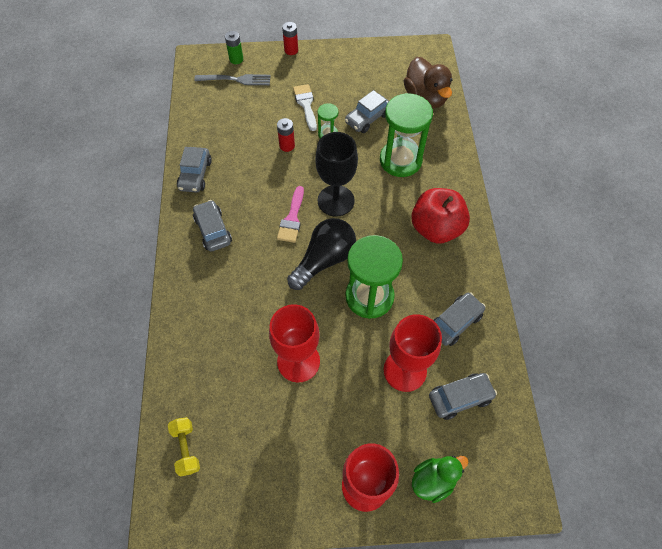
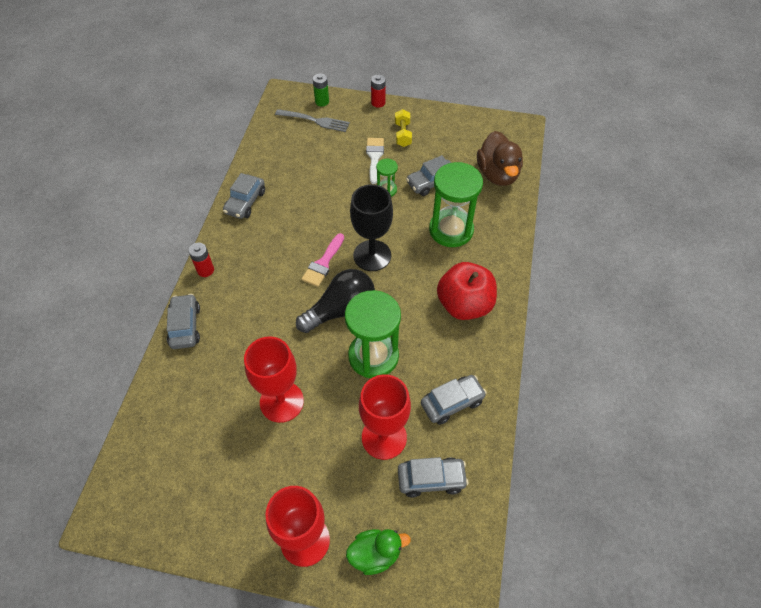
camera: 15 degrees right, 5 degrees down
yellow dumbbell [168,417,200,477] -> yellow dumbbell moved to [395,109,412,147]
grey car [193,200,232,251] -> grey car moved to [167,294,200,349]
red battery [277,118,295,152] -> red battery moved to [189,243,214,277]

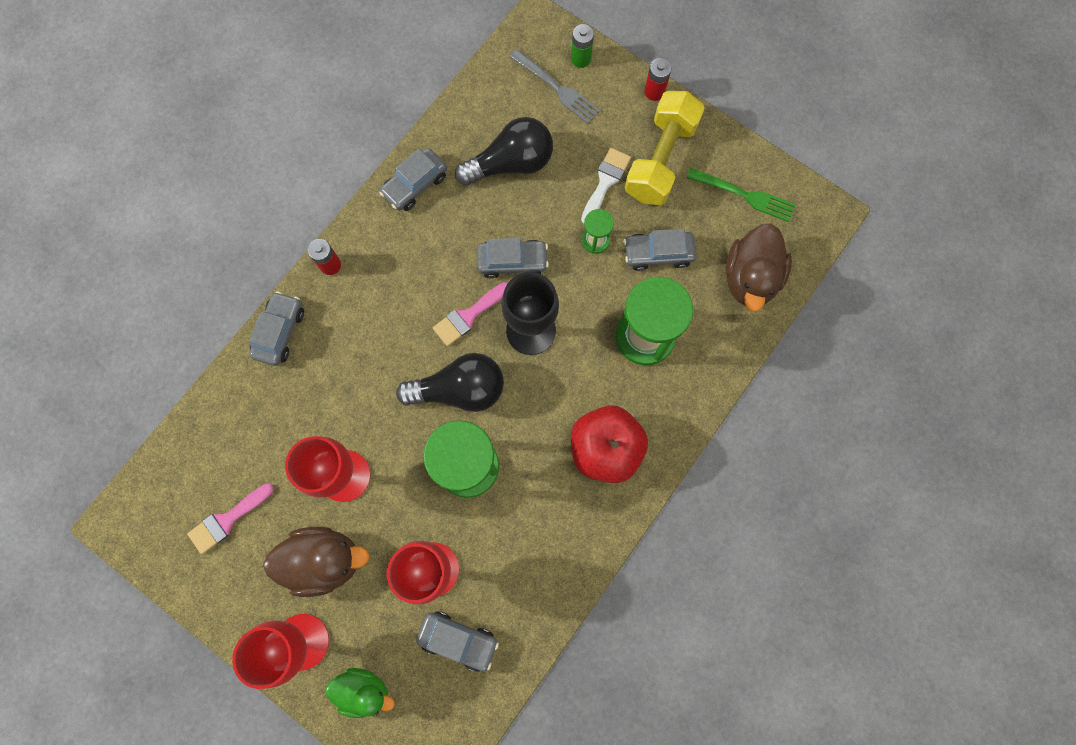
camera: 25 degrees right, 20 degrees up
yellow dumbbell [395,109,412,147] -> yellow dumbbell [625,91,705,206], size x1.97
grey car [421,375,487,425] -> grey car moved to [477,238,549,278]
none -> pink brush [187,484,274,554]
none -> brown duck [263,527,370,597]
none -> black light bulb [455,117,553,186]
none -> green fork [687,168,796,222]

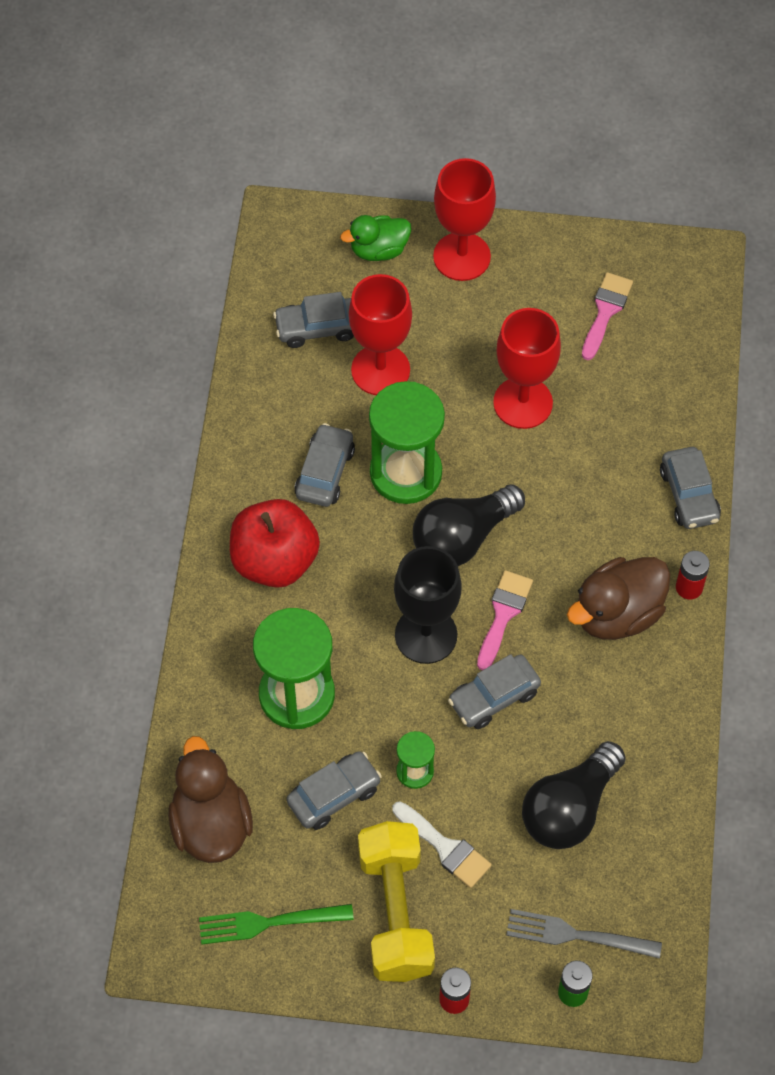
camera: 150 degrees right, 15 degrees down
brown duck [263,527,370,597] -> brown duck moved to [567,557,671,640]
grey car [379,148,447,211] -> grey car moved to [294,423,355,507]
white brush [581,148,631,224] -> white brush turned 45 degrees counterclockwise [392,801,492,888]

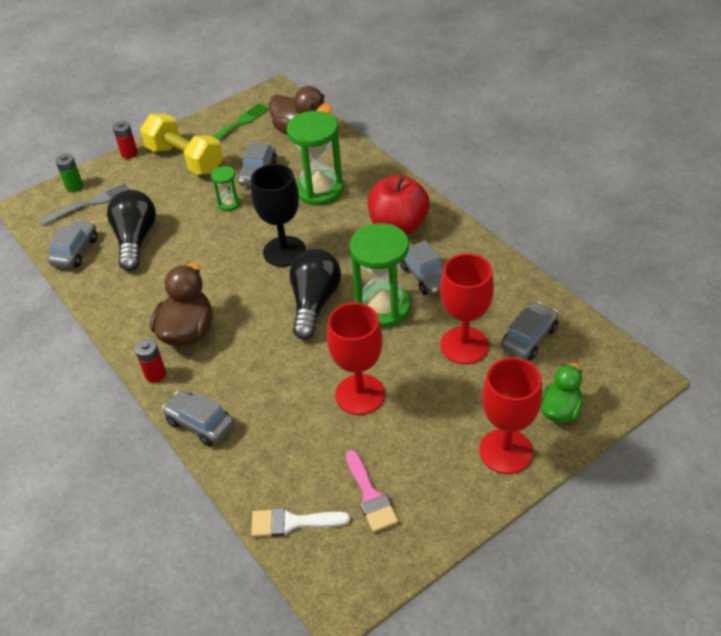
camera: 140 degrees right, 15 degrees down
white brush [392,801,492,888] -> white brush moved to [251,508,350,537]
grey car [448,654,541,729] -> grey car moved to [48,220,98,268]
pink brush [477,570,533,670] -> none

